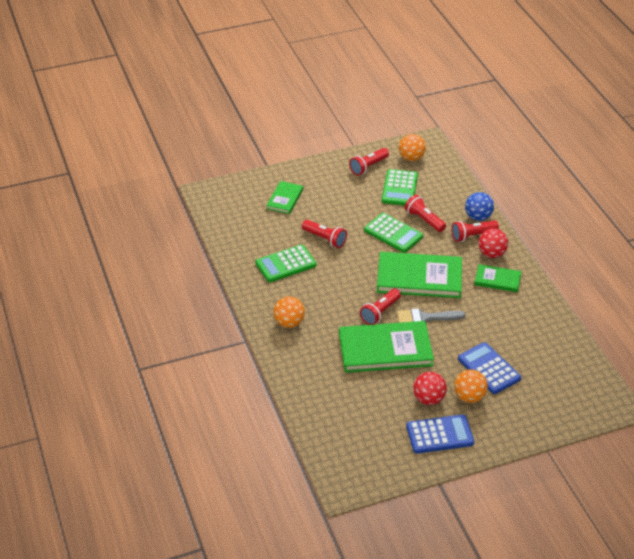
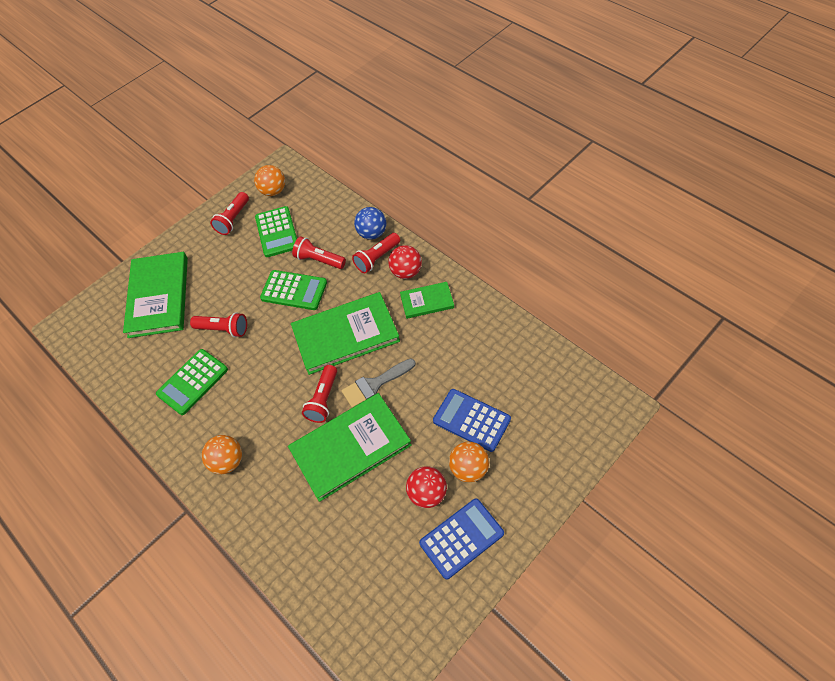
camera: 20 degrees left, 15 degrees up
green book [266,181,303,214] -> green book [123,252,188,338], size x1.91

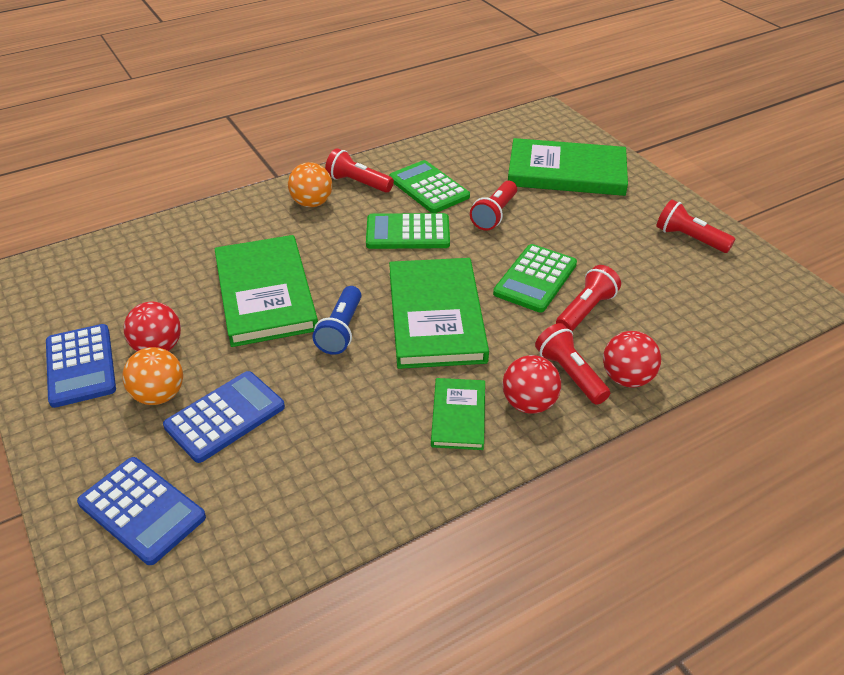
camera: 100 degrees right, 15 degrees down
orange ball [254,165,285,196] -> none
green calculator [255,206,297,257] -> green calculator moved to [366,213,450,249]
red flashlight [302,365,337,423] -> red flashlight moved to [325,148,394,193]
grey brush [342,359,416,408] -> blue flashlight [312,286,361,355]
blue ball [354,207,386,240] -> red ball [603,331,661,388]
none -> blue calculator [77,457,206,565]

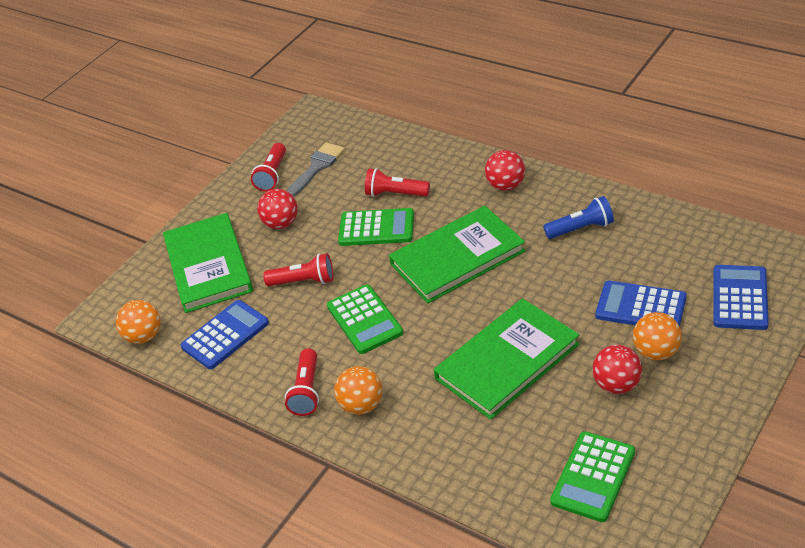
camera: 110 degrees left, 0 degrees up
blue calculator [46,324,116,408] -> blue calculator moved to [180,300,269,369]
blue flashlight [312,286,361,355] -> blue flashlight moved to [543,196,614,239]
green calculator [389,160,470,213] -> green calculator moved to [550,431,635,522]
green book [431,378,485,450] -> none
red flashlight [535,323,610,405] -> none
red ball [603,331,661,388] -> red ball moved to [257,189,298,229]
none -> orange ball [116,300,161,344]
none -> grey brush [287,142,345,197]

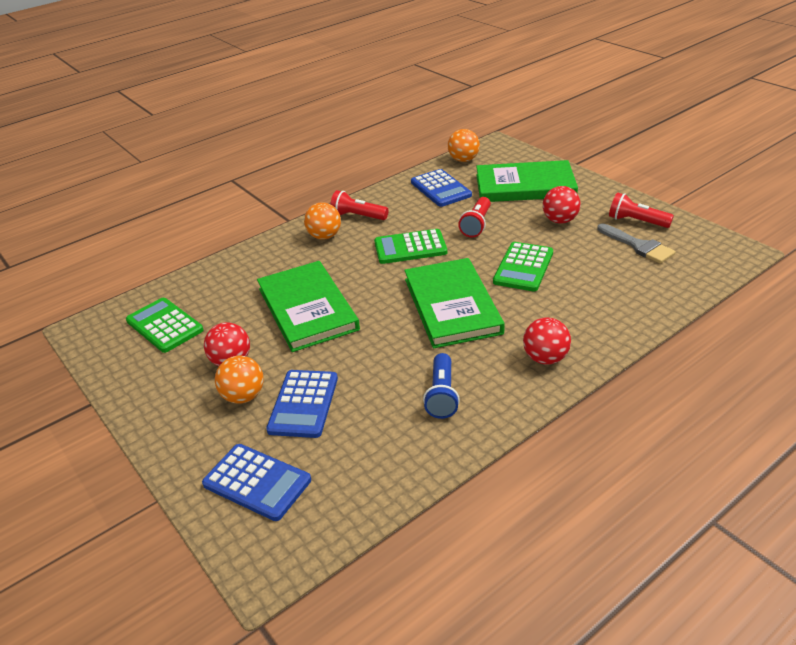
camera: 105 degrees right, 5 degrees down
red flashlight [365,168,430,197] -> none
blue calculator [596,281,687,327] -> blue calculator turned 150 degrees clockwise [266,370,338,438]

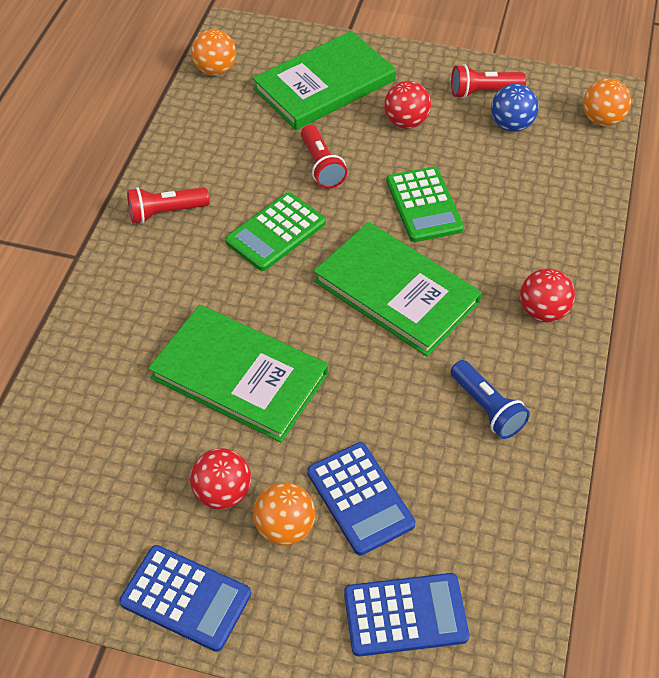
camera: 40 degrees left, 15 degrees up
green calculator [126,298,203,353] -> none
orange ball [304,202,341,240] -> orange ball moved to [583,78,631,126]
blue calculator [411,169,472,207] -> blue calculator moved to [119,545,251,652]
grey brush [597,223,676,264] -> blue ball [491,84,539,132]

